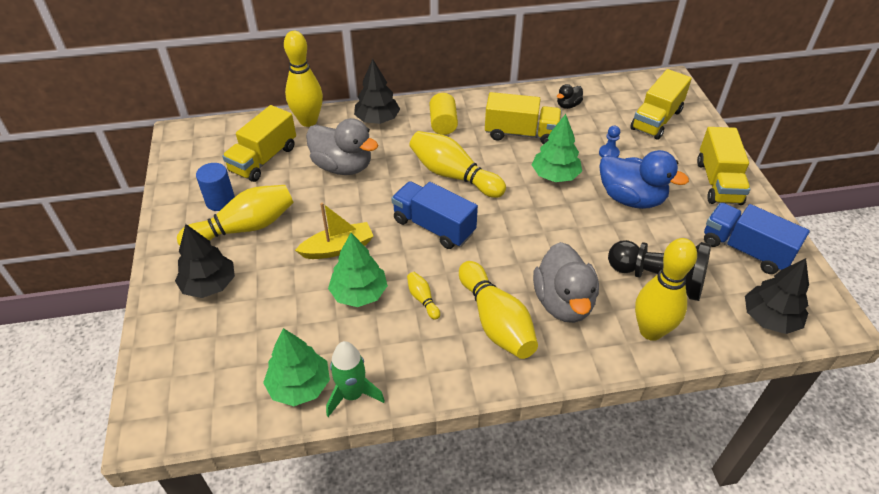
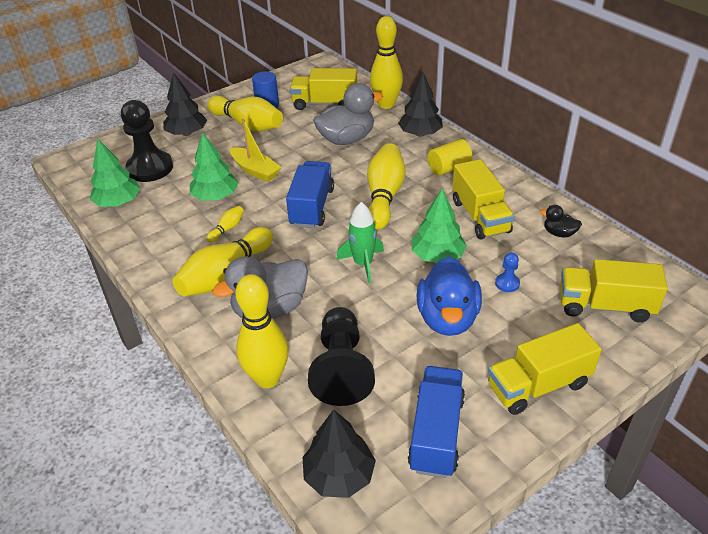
camera: 65 degrees right, 5 degrees down
grey duck [306,118,378,175] -> grey duck turned 120 degrees counterclockwise [313,83,383,145]
green rocket [326,341,385,417] -> green rocket moved to [337,202,384,283]
none -> black pawn [121,100,173,182]

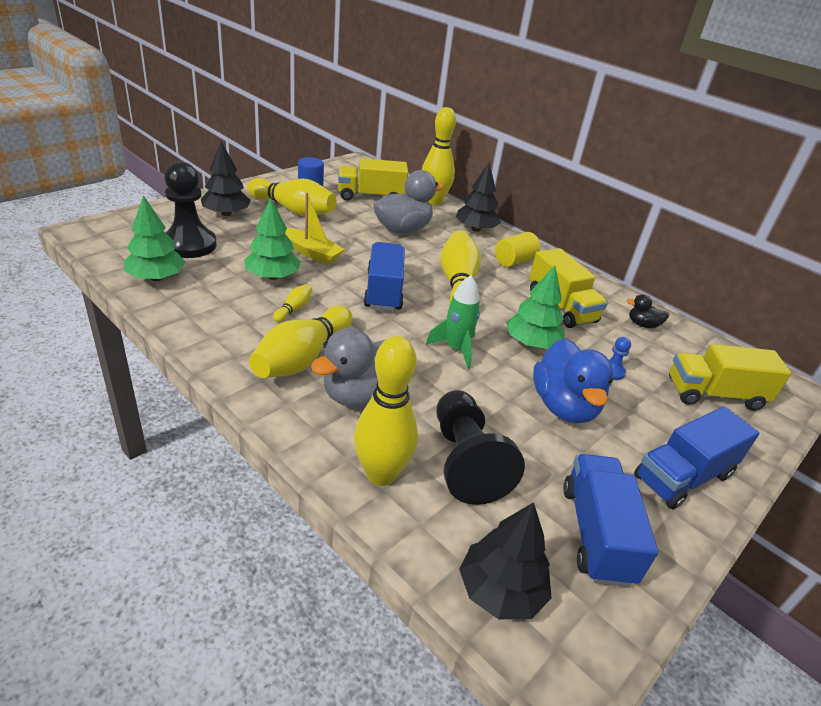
camera: 15 degrees left, 5 degrees down
yellow truck [488,323,602,415] -> blue truck [634,407,759,509]

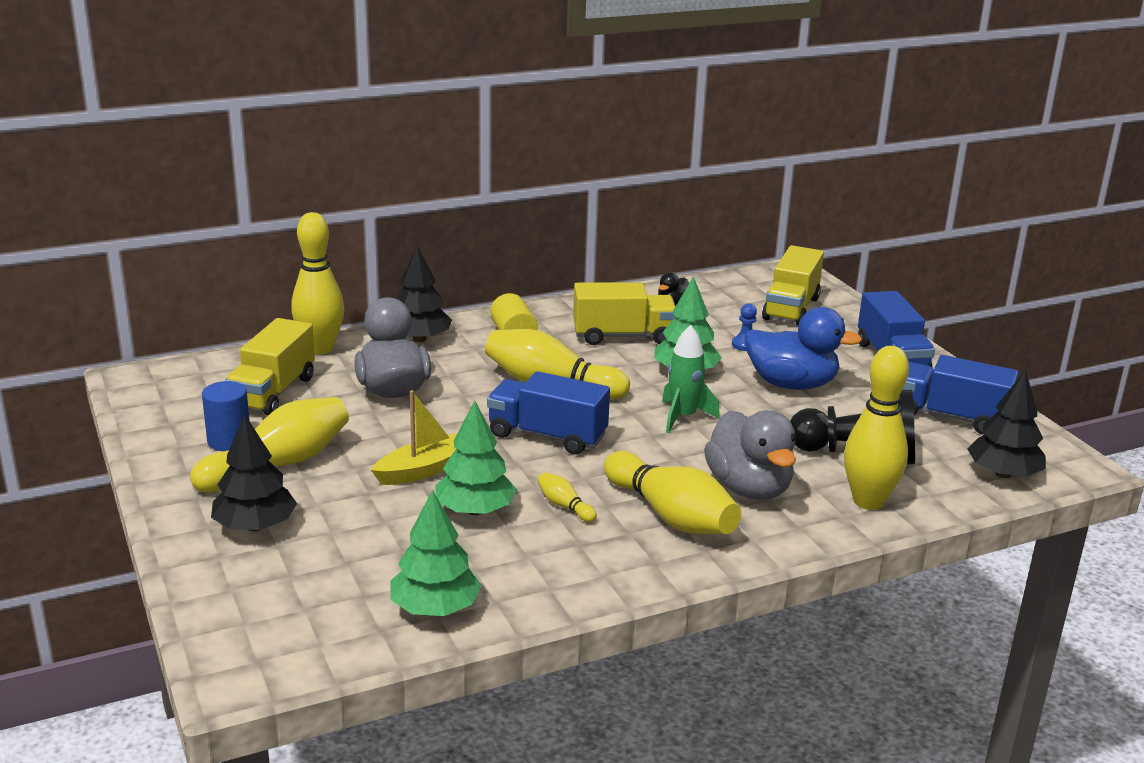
camera: 65 degrees left, 10 degrees down
black pawn [164,161,217,258] -> none

